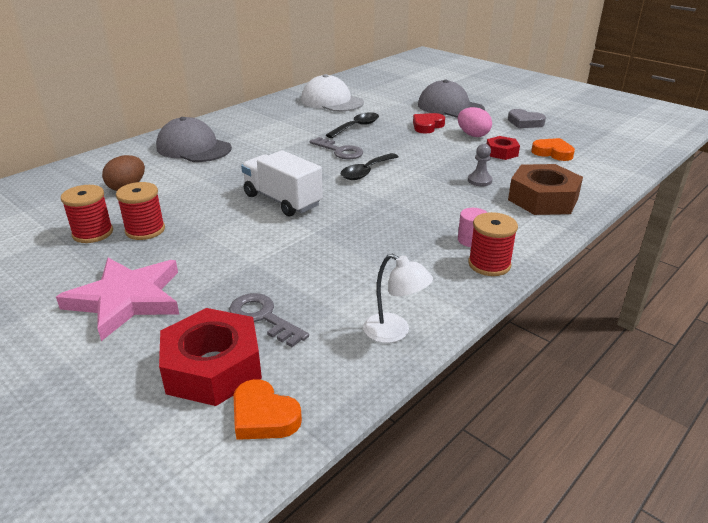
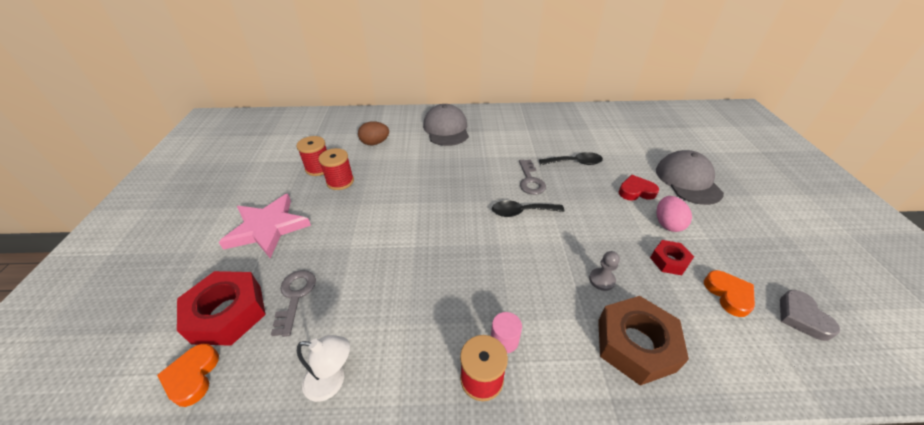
camera: 45 degrees right, 10 degrees up
white truck [241,150,323,217] -> none
white cap [301,74,364,112] -> none
white lamp [363,254,433,343] -> white lamp turned 75 degrees counterclockwise [297,335,350,402]
grey heart [508,109,546,128] -> grey heart moved to [780,290,840,341]

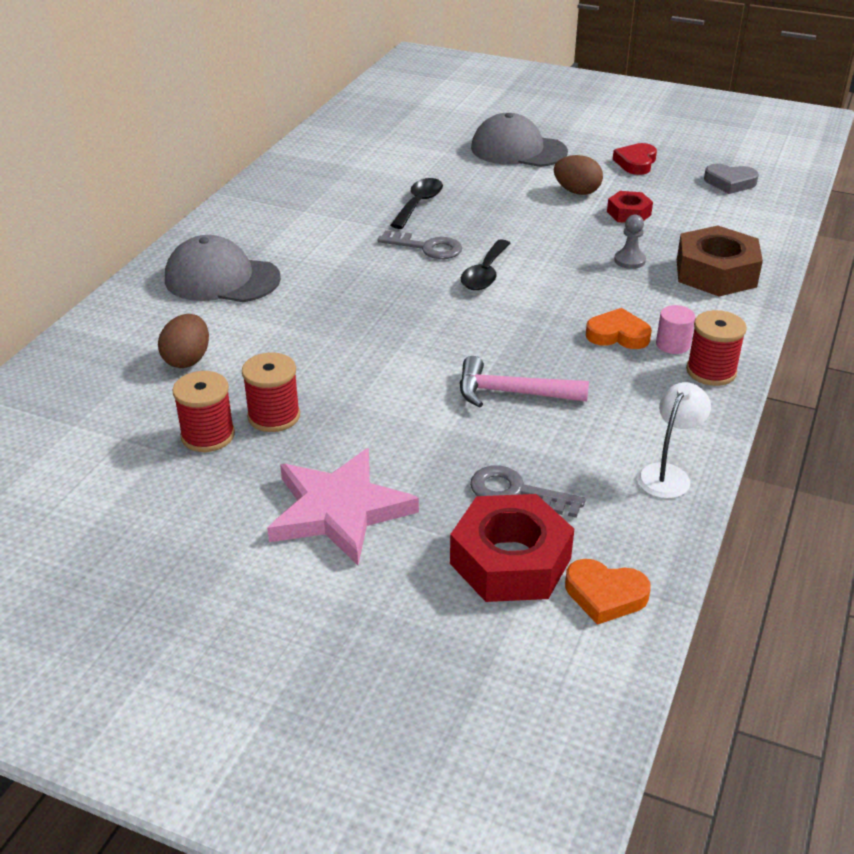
camera: 65 degrees left, 5 degrees down
red heart [619,175,659,201] -> red heart moved to [613,143,657,175]
pink egg [656,196,692,232] -> brown egg [554,155,603,195]
orange heart [704,270,755,317] -> orange heart moved to [586,308,652,349]
none -> pink hammer [460,356,589,408]

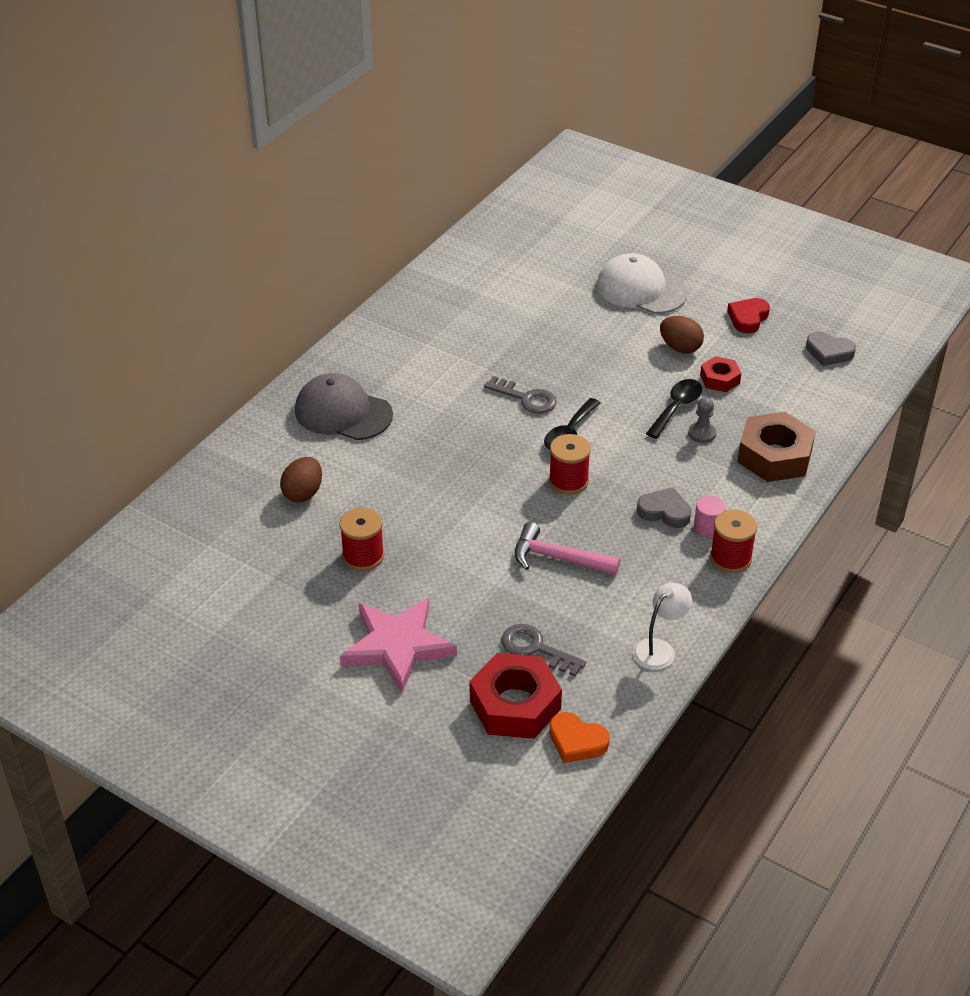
camera: 10 degrees right, 5 degrees up
red spool [172,371,235,452] -> red spool moved to [549,434,591,494]
black spoon [390,178,443,229] -> black spoon moved to [646,379,702,439]
grey cap [471,113,568,167] -> white cap [597,253,687,314]
orange heart [586,308,652,349] -> grey heart [637,487,691,528]

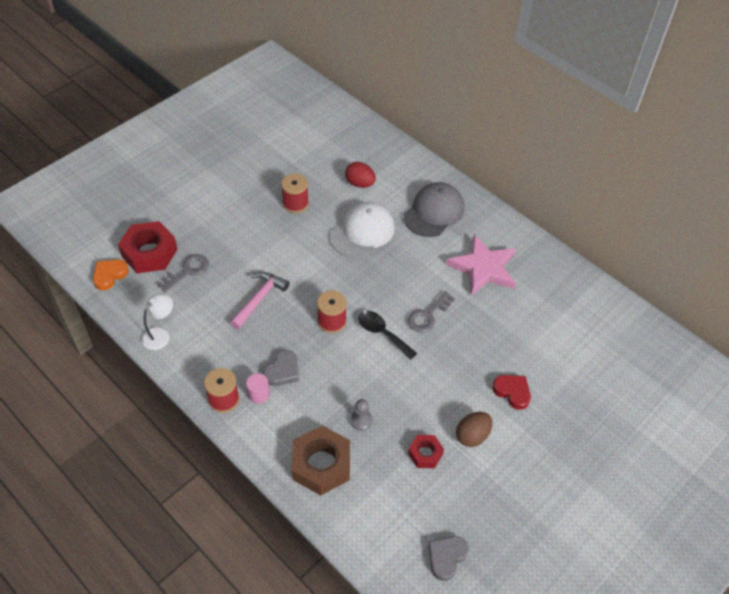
camera: 100 degrees right, 10 degrees up
brown egg [280,457,322,502] -> red egg [345,162,376,188]
pink star [340,598,457,693] -> pink star moved to [446,234,516,296]
white cap [597,253,687,314] -> white cap moved to [330,202,395,258]
white lamp [633,583,692,670] -> white lamp turned 105 degrees counterclockwise [141,293,173,350]
black spoon [646,379,702,439] -> none
red heart [727,298,770,333] -> red heart moved to [492,375,531,410]

